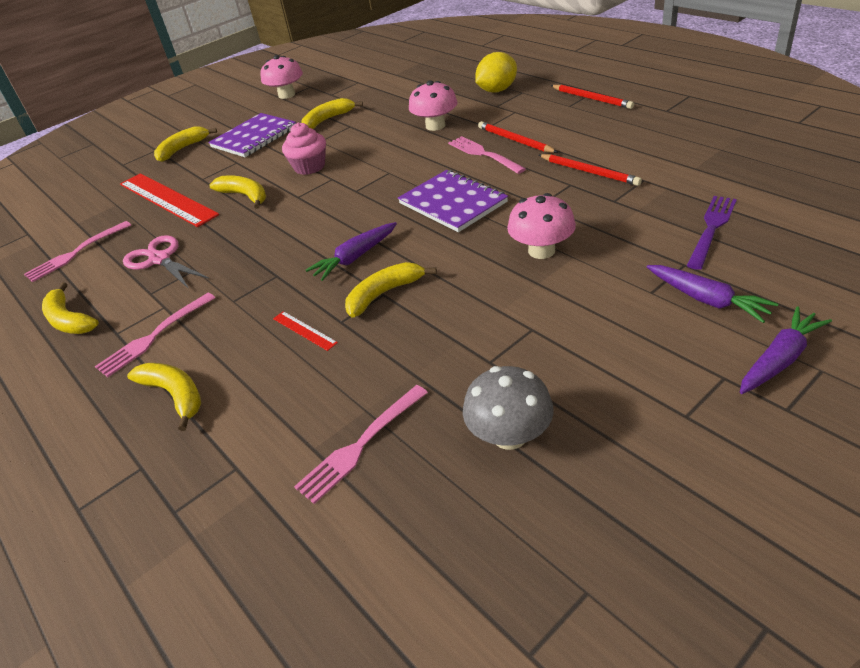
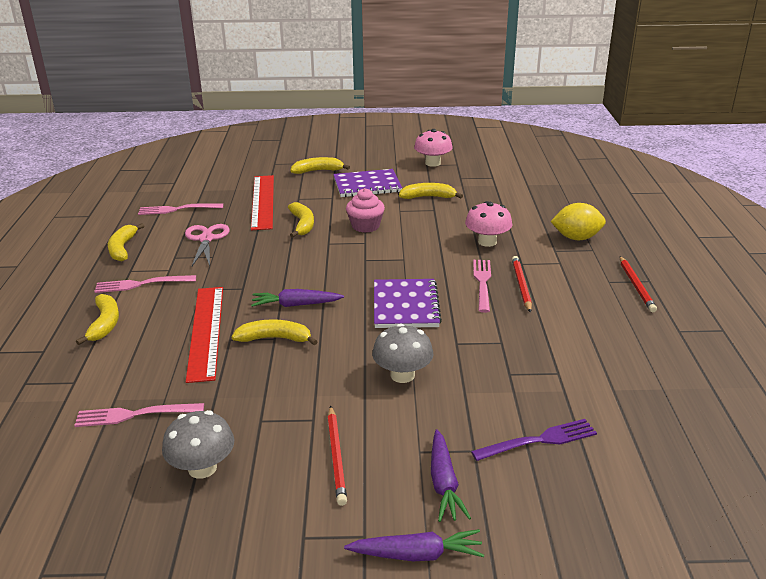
camera: 35 degrees right, 10 degrees down
red ruler [273,311,338,351] -> red ruler [186,287,223,383], size x2.43
pink mushroom [507,193,576,259] -> grey mushroom [372,324,433,383]
red pencil [539,154,642,186] -> red pencil moved to [328,406,347,506]

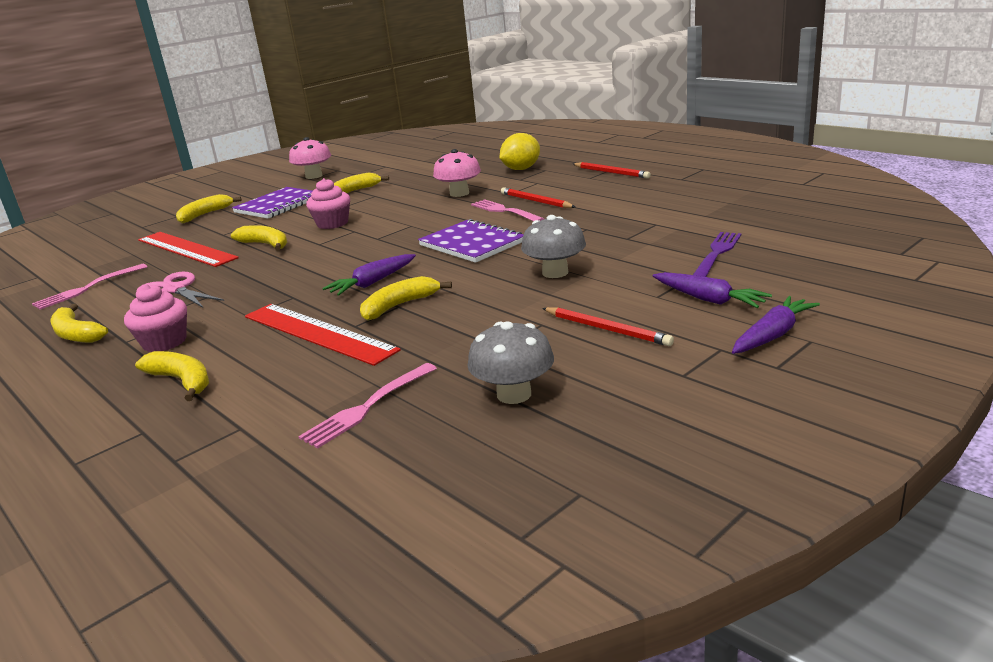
camera: 40 degrees left, 5 degrees down
pink fork [94,275,196,293] -> pink cupcake [124,284,187,352]

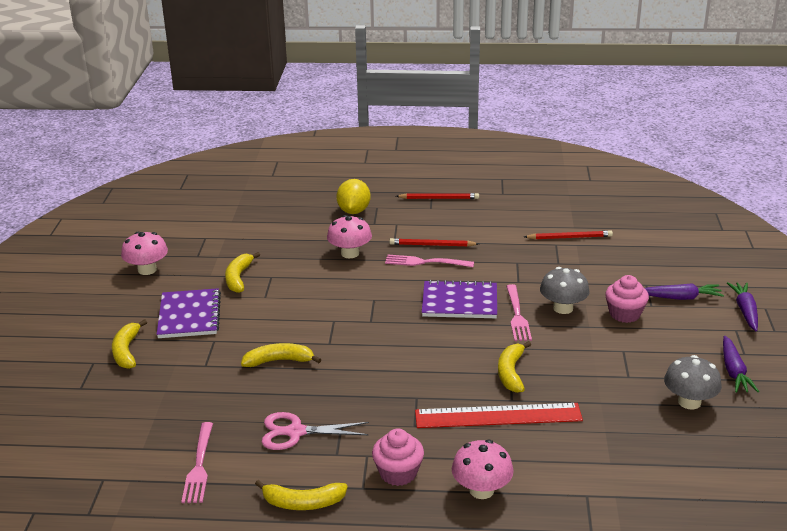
camera: 45 degrees left, 5 degrees up
yellow banana [135,351,209,401] -> pink mushroom [452,440,514,499]
red ruler [138,232,239,267] -> none
pink fork [298,363,437,449] -> pink fork moved to [506,284,532,341]
pink cupcake [306,178,350,229] -> pink cupcake moved to [605,275,649,323]
purple carrot [322,254,416,296] -> purple carrot moved to [723,335,759,393]
red pencil [542,307,674,346] -> red pencil moved to [524,230,613,240]
purple fork [693,232,741,277] -> none

